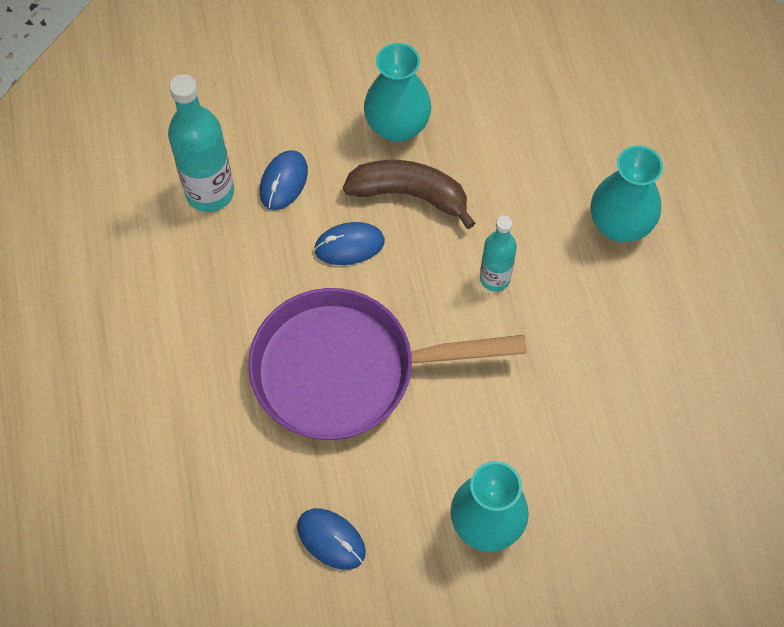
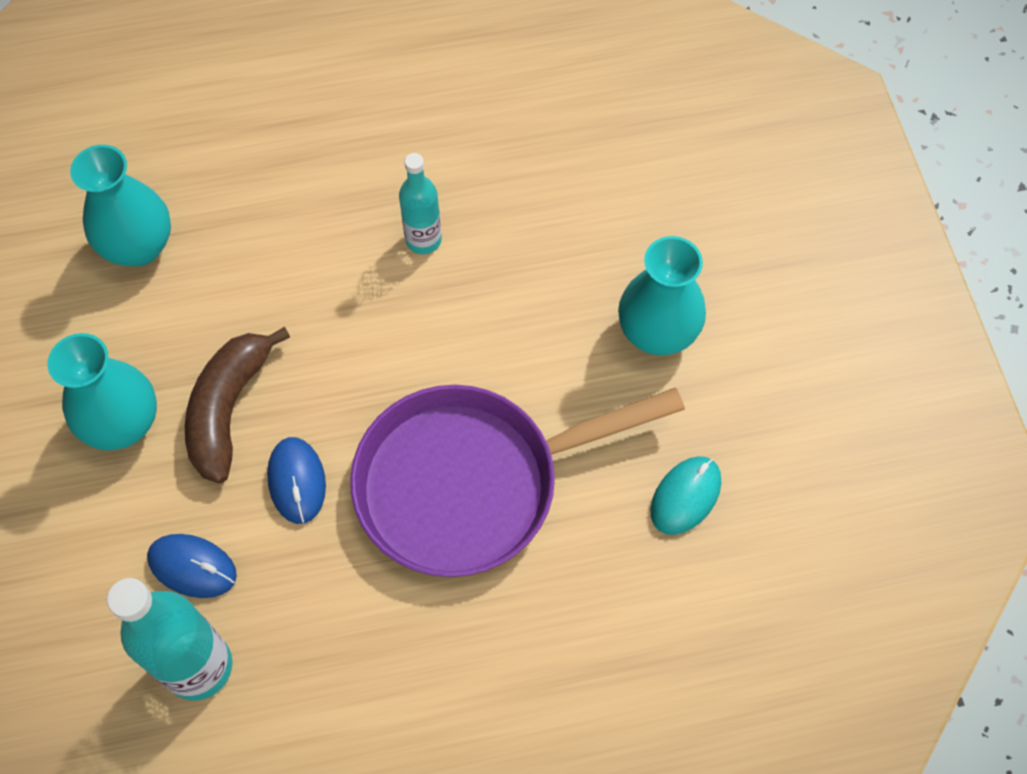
camera: 90 degrees left, 0 degrees up
purple pan [248,288,527,440] -> purple pan turned 75 degrees clockwise [350,385,685,577]
blue mouse [297,508,366,570] -> turquoise mouse [650,456,721,535]
turquoise bottle [480,216,517,291] -> turquoise bottle moved to [399,153,442,254]
turquoise vase [591,146,663,242] -> turquoise vase moved to [70,145,171,266]

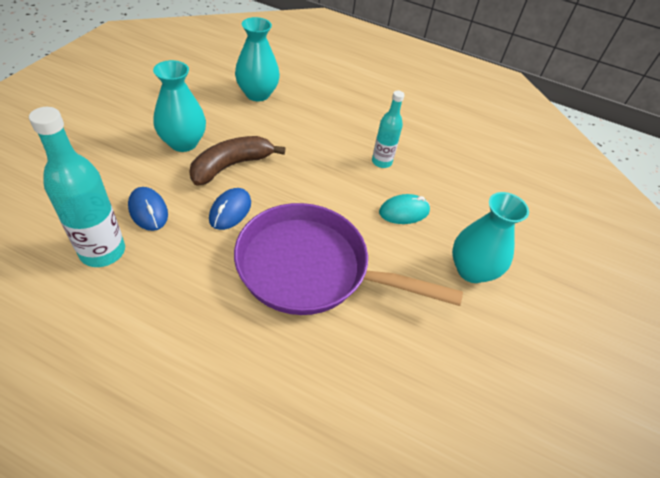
camera: 30 degrees right, 15 degrees down
turquoise mouse [650,456,721,535] -> turquoise mouse moved to [379,194,430,224]

